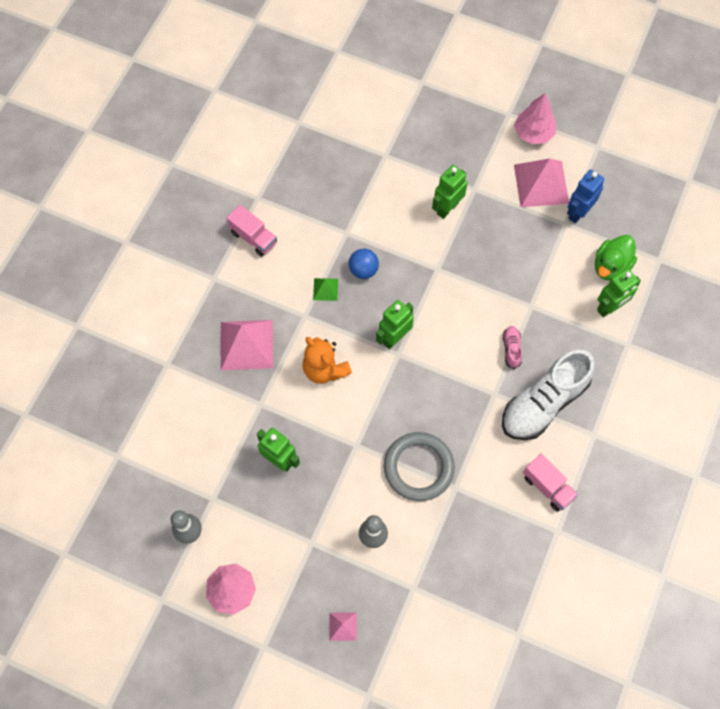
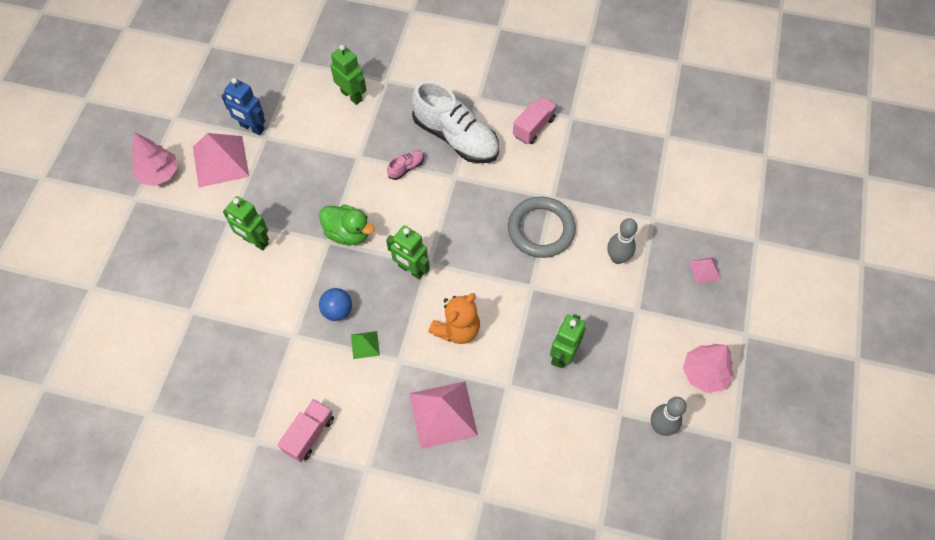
camera: 100 degrees left, 5 degrees down
pink shoe [503,326,522,369] -> pink shoe turned 150 degrees clockwise [387,150,424,180]
green duck [595,235,637,280] -> green duck moved to [319,205,375,245]

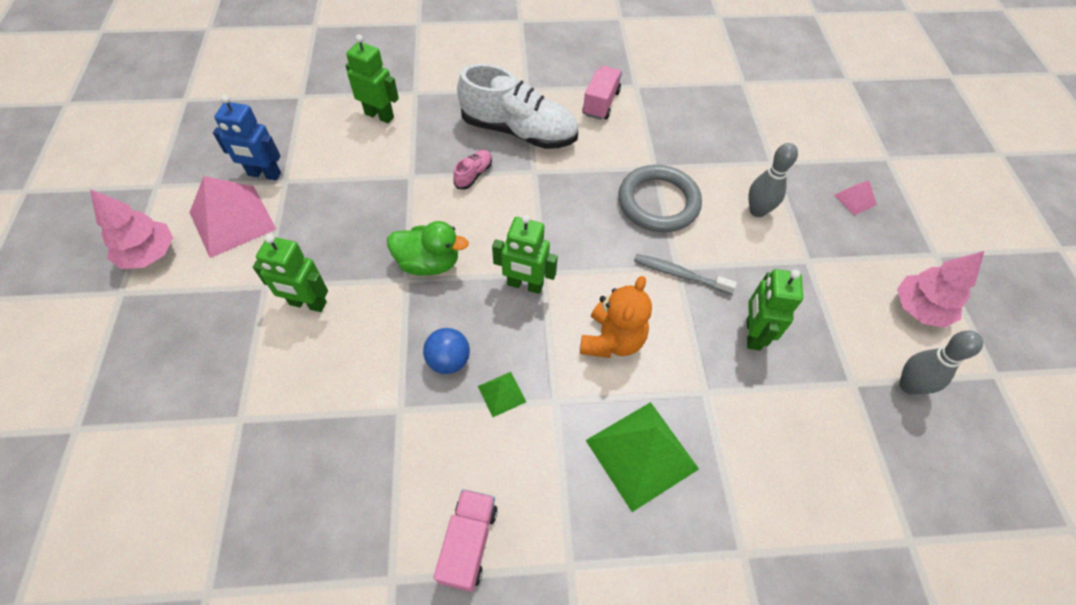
camera: 20 degrees left, 5 degrees down
pink pyramid [409,381,478,449] -> green pyramid [586,402,699,512]
none -> grey toothbrush [634,254,737,294]

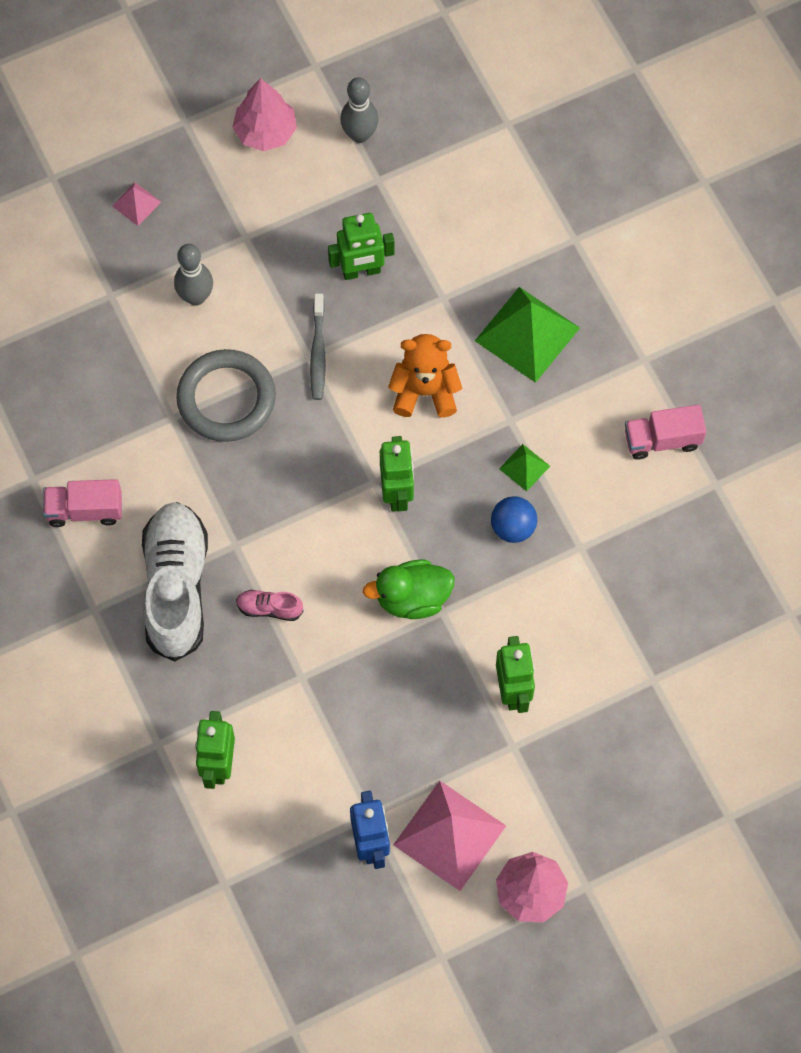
camera: 110 degrees left, 10 degrees up
green duck [387,221,469,276] -> green duck turned 90 degrees counterclockwise [363,559,454,619]

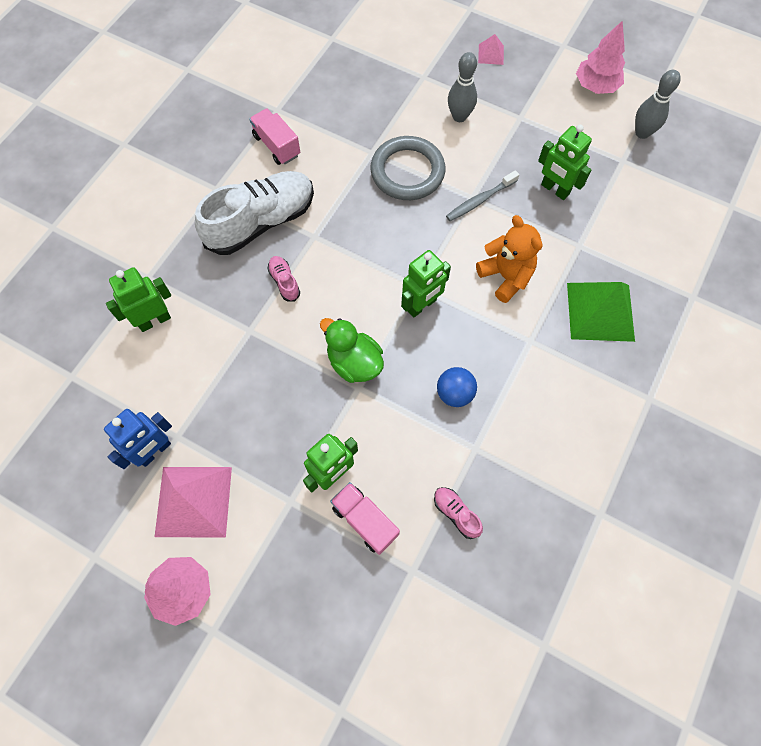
camera: 55 degrees right, 0 degrees up
green pyramid [499,444,550,491] -> none
pink truck [625,404,706,460] -> pink truck moved to [330,482,400,555]
none -> pink shoe [434,487,483,539]

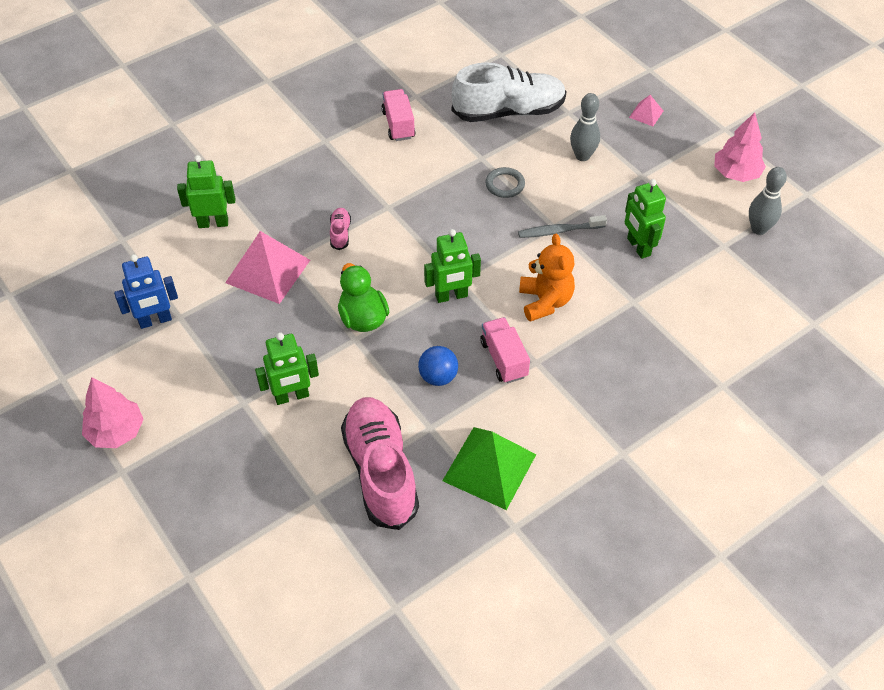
camera: 25 degrees right, 15 degrees down
pink pyramid [155,467,232,537] -> pink pyramid moved to [225,231,310,304]
white shoe [195,171,314,255] -> white shoe moved to [452,62,567,122]
pink truck [330,482,400,555] -> pink truck moved to [480,317,530,383]
grey ring [370,136,445,200] -> grey ring [485,167,525,198], size x0.52
pink shoe [434,487,483,539] -> pink shoe [341,397,419,530], size x2.41
green pyramid [567,282,635,342] -> green pyramid moved to [442,427,536,510]

